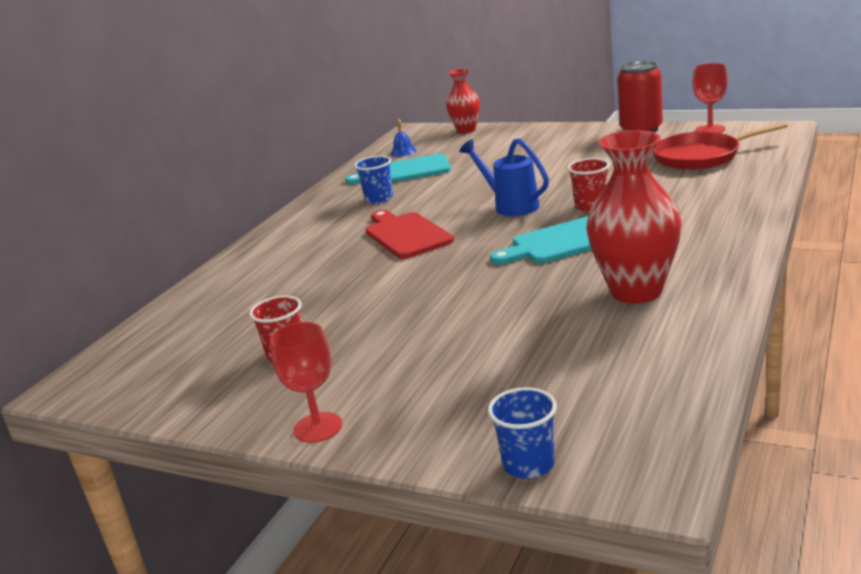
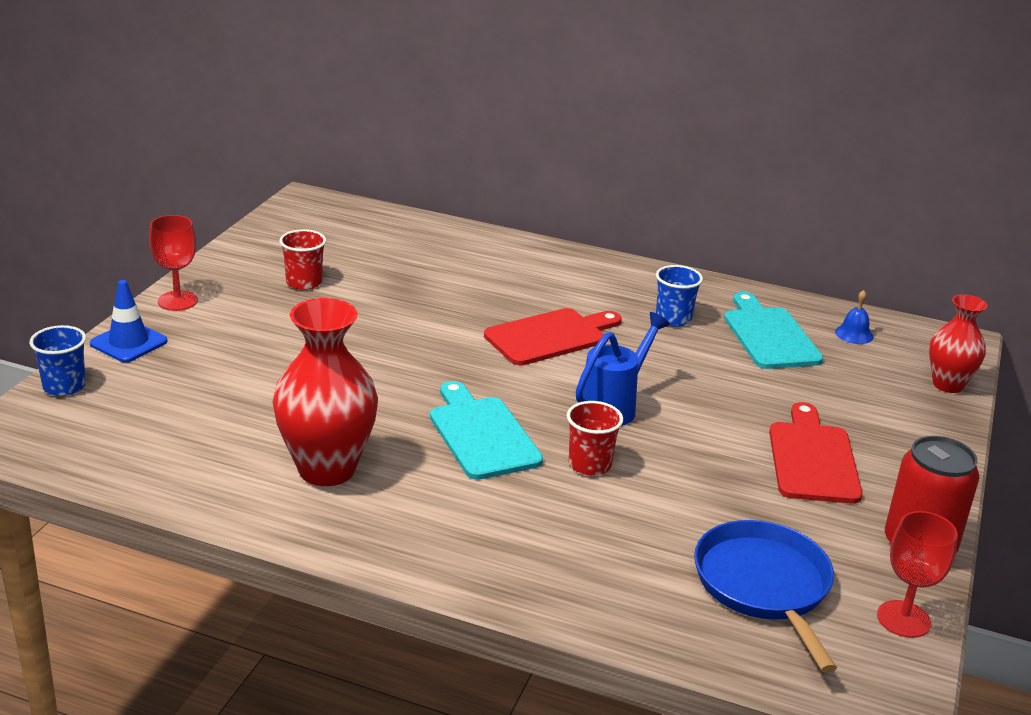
camera: 80 degrees right, 5 degrees up
red pan [653,122,788,170] -> blue pan [694,520,837,673]
none -> blue traffic cone [90,280,168,362]
none -> red cutting board [769,402,863,504]

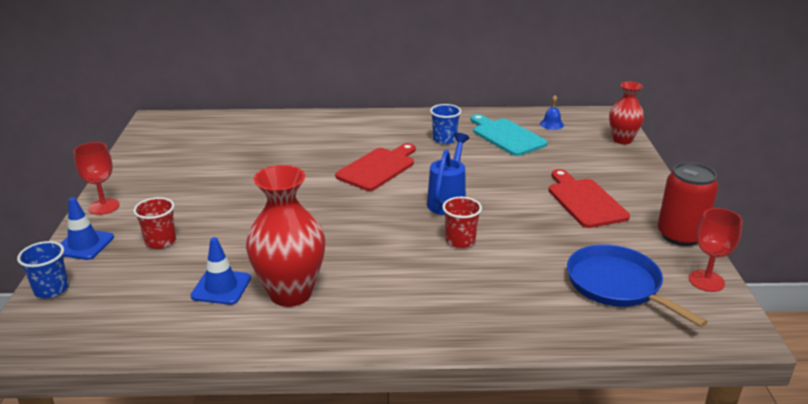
camera: 20 degrees left, 0 degrees up
red cup [279,229,326,290] -> red cup moved to [133,197,176,249]
turquoise cutting board [430,381,543,480] -> none
none -> blue traffic cone [190,237,251,305]

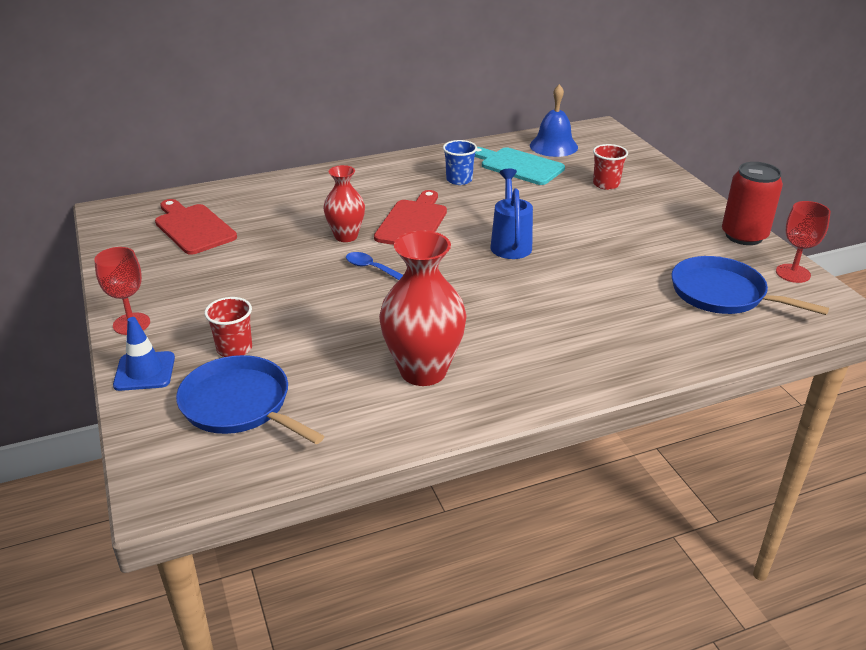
camera: 20 degrees left, 5 degrees up
blue cup [17,241,69,298] -> none
blue traffic cone [190,237,251,305] -> none
red cup [442,197,482,248] -> red cup moved to [593,144,628,190]
blue bell [540,95,564,130] -> blue bell [530,84,578,157], size x1.88
red cutting board [549,169,630,228] -> red cutting board moved to [155,199,237,255]
red vase [609,82,644,144] -> red vase moved to [323,165,365,242]
none -> blue pan [176,355,324,444]
none -> blue spoon [346,252,403,280]

